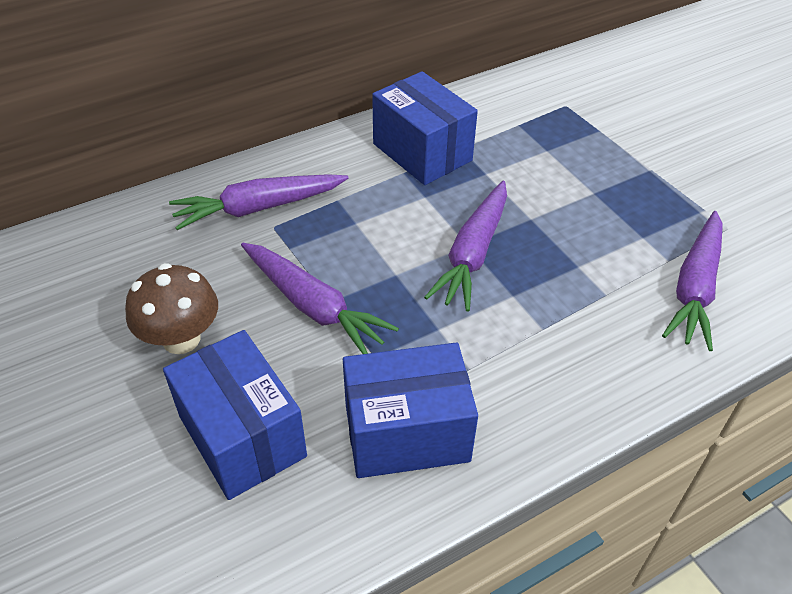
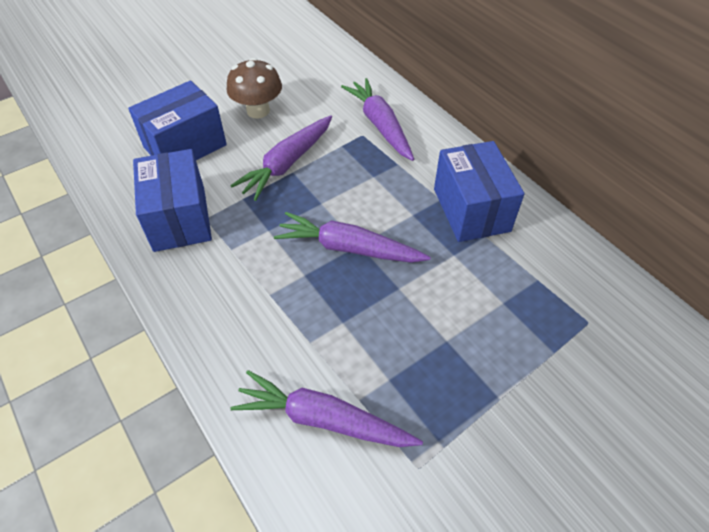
camera: 85 degrees right, 5 degrees up
blue box [372,71,478,185] -> blue box turned 60 degrees counterclockwise [434,141,524,242]

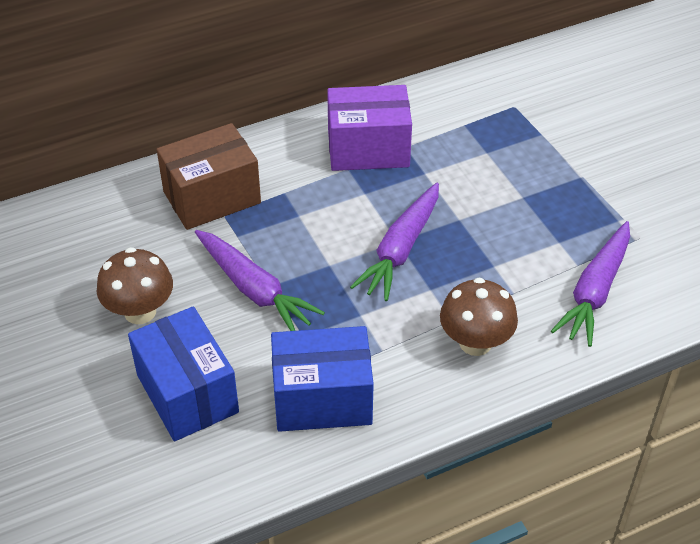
camera: 80 degrees left, 5 degrees down
purple carrot [341,78,414,161] -> brown box [156,123,261,230]
blue box [434,141,524,242] -> purple box [327,85,412,171]
none -> brown mushroom [440,278,518,356]

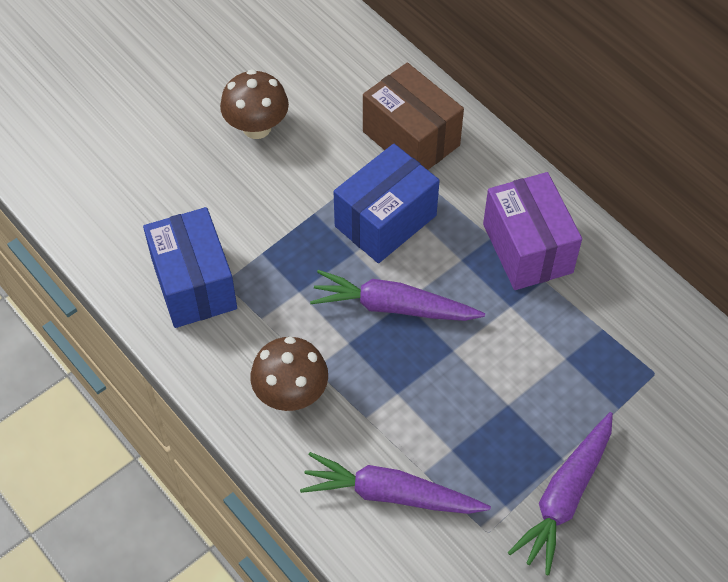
camera: 75 degrees right, 10 degrees up
blue box [128,306,239,441] -> blue box moved to [333,144,440,263]
purple carrot [195,230,325,331] -> purple carrot moved to [508,412,613,575]

